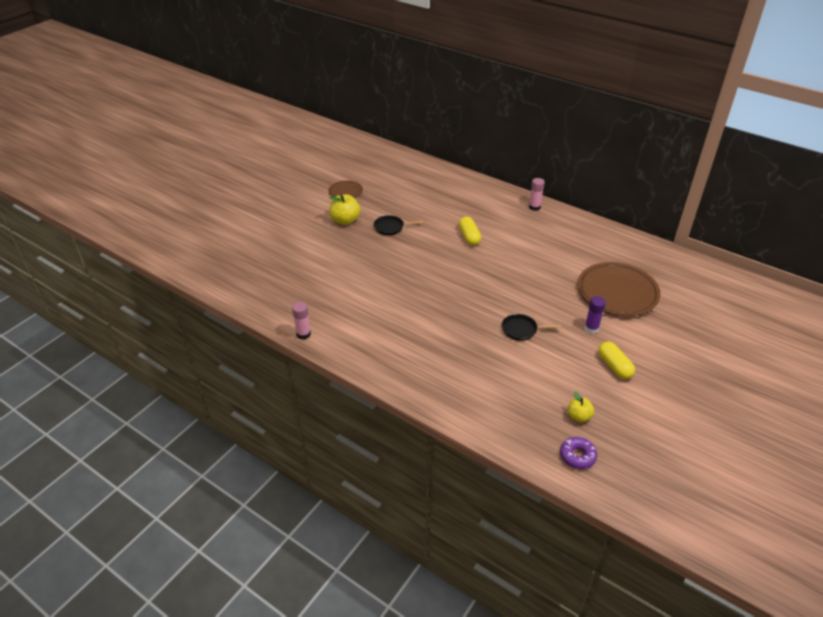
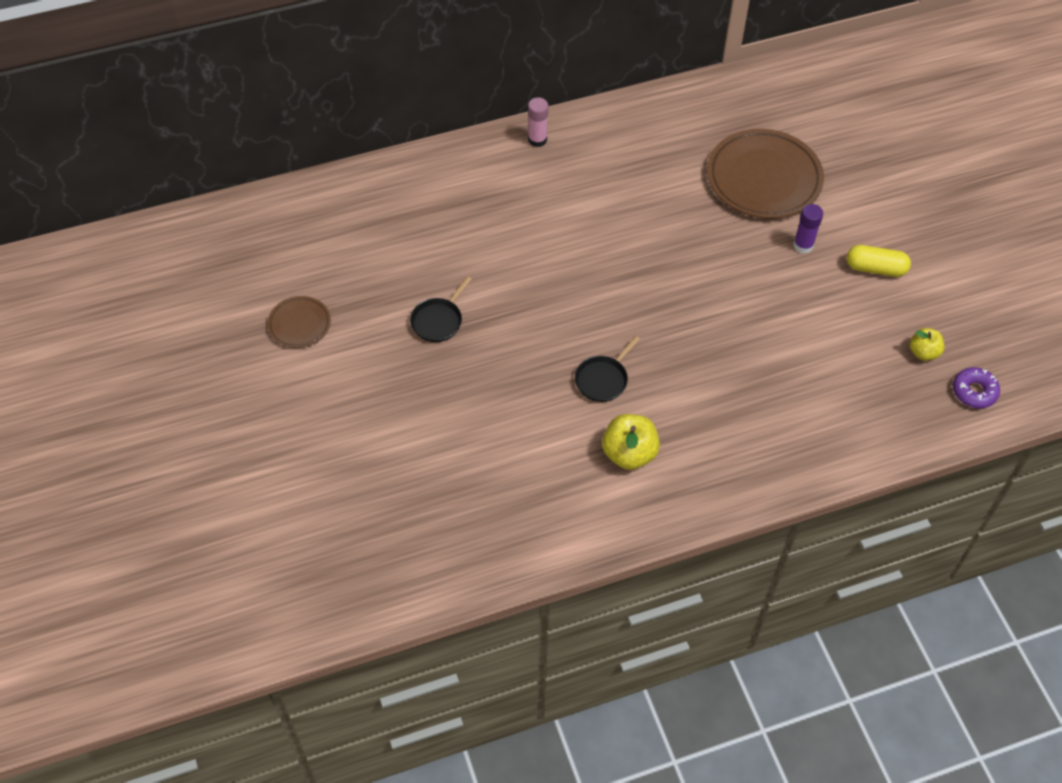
camera: 55 degrees left, 15 degrees up
pink glue stick [292,302,311,340] -> none
yellow apple [329,194,360,225] -> yellow apple moved to [602,414,660,470]
yellow capsule [459,217,481,246] -> none
black pan [502,314,561,341] -> black pan moved to [575,336,640,402]

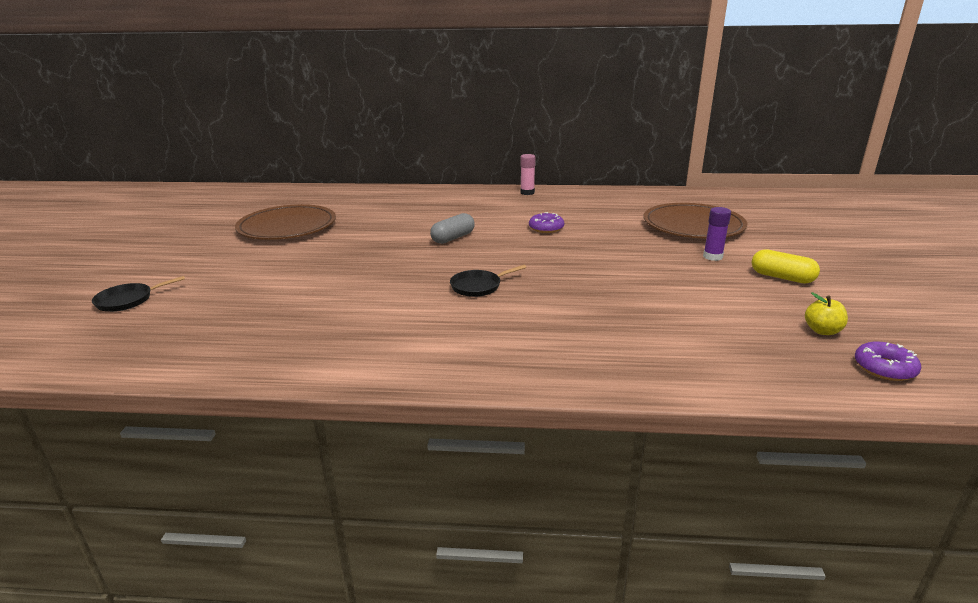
camera: 25 degrees right, 30 degrees down
brown plate [267,296,331,348] -> brown plate [235,204,336,240], size x1.98
black pan [410,276,471,342] -> black pan moved to [92,276,185,312]
yellow apple [602,414,660,470] -> none
none -> grey capsule [430,213,475,244]
none -> purple donut [529,212,564,233]

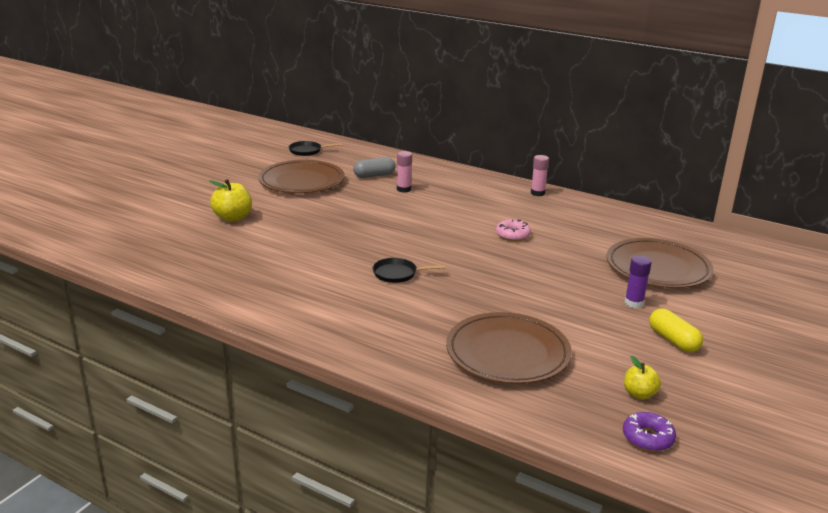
camera: 25 degrees right, 0 degrees up
black pan [92,276,185,312] -> black pan moved to [289,141,342,156]
grey capsule [430,213,475,244] -> grey capsule moved to [353,157,396,178]
purple donut [529,212,564,233] -> pink donut [496,220,531,241]
none -> yellow apple [209,179,252,222]
none -> pink glue stick [397,151,412,193]
none -> brown plate [446,312,572,384]

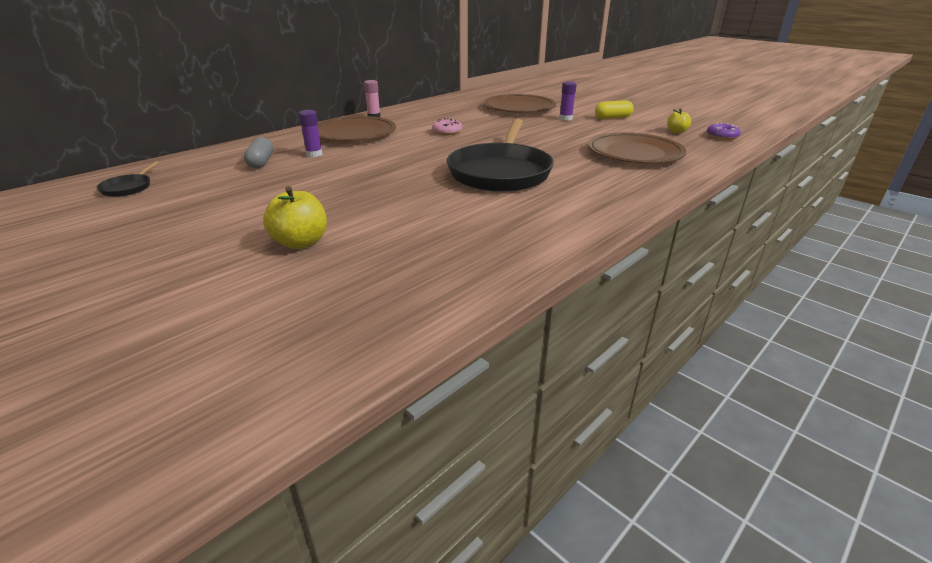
camera: 75 degrees left, 5 degrees up
brown plate [258,160,345,193] -> brown plate moved to [317,116,396,141]
black pan [373,258,445,283] -> black pan [447,119,554,192], size x2.43
pink glue stick [397,151,412,193] -> purple glue stick [299,110,322,157]

